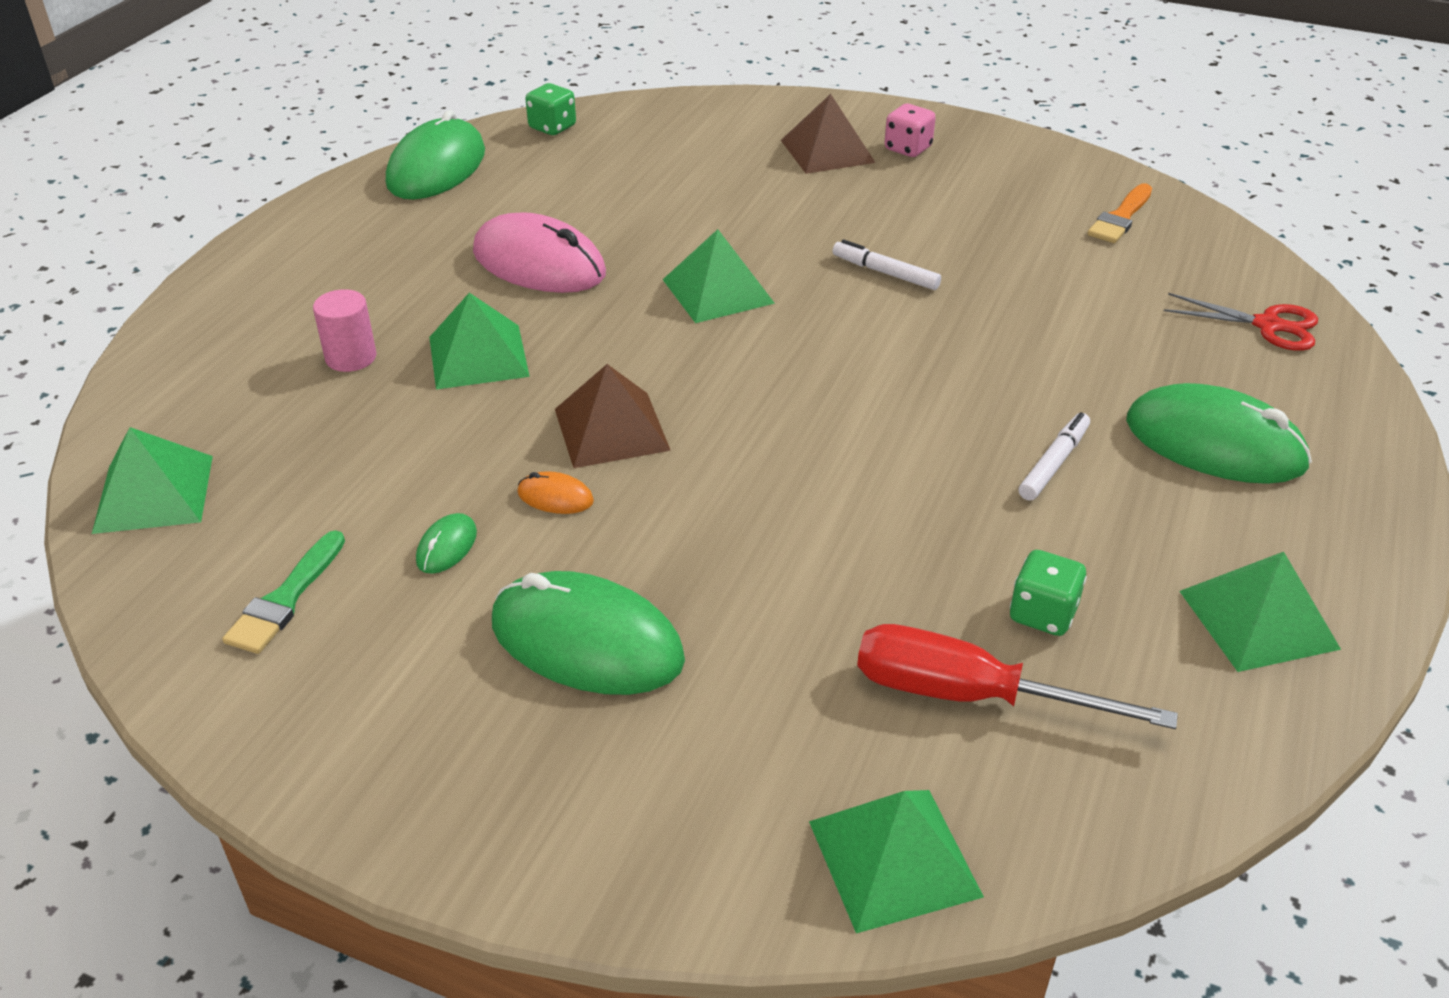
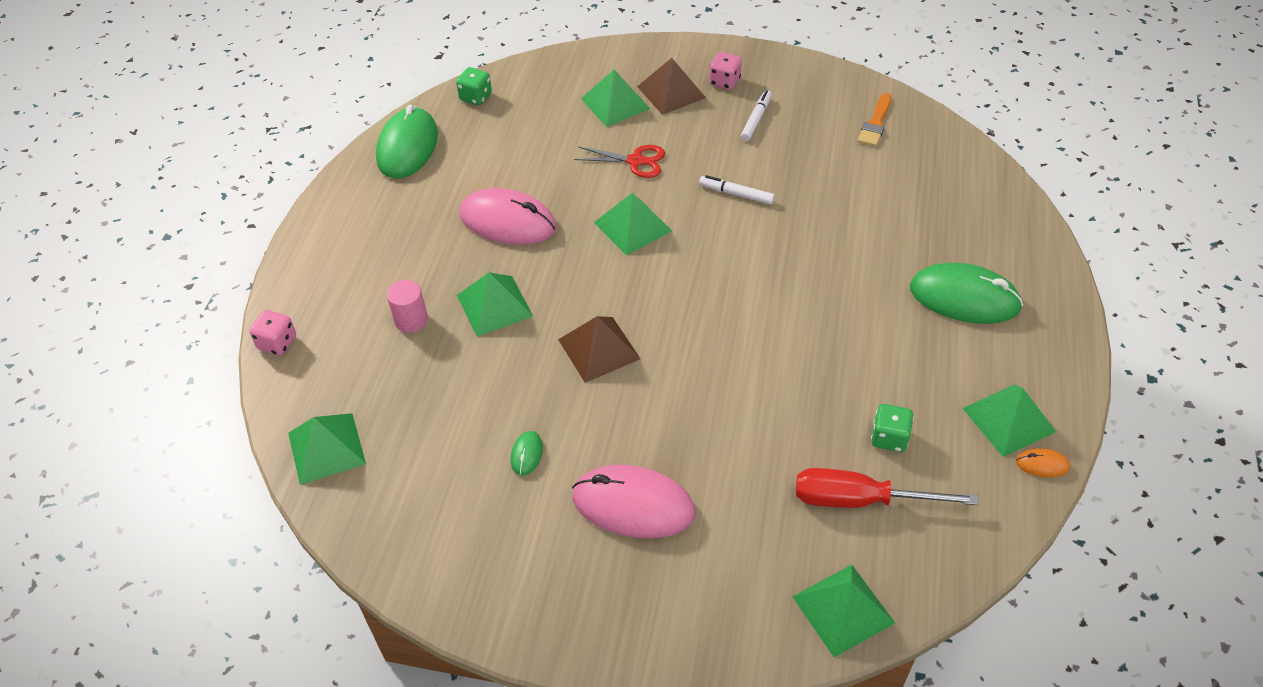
camera: 10 degrees left, 10 degrees up
green brush [222,530,345,654] -> none
green mouse [492,571,685,695] -> pink mouse [572,465,695,538]
orange mouse [517,471,594,514] -> orange mouse moved to [1016,448,1070,478]
white marker [1019,412,1090,501] -> white marker moved to [741,90,772,141]
red scissors [1164,293,1318,351] -> red scissors moved to [574,145,665,178]
none -> pink dice [249,310,296,356]
none -> green pyramid [581,70,650,127]

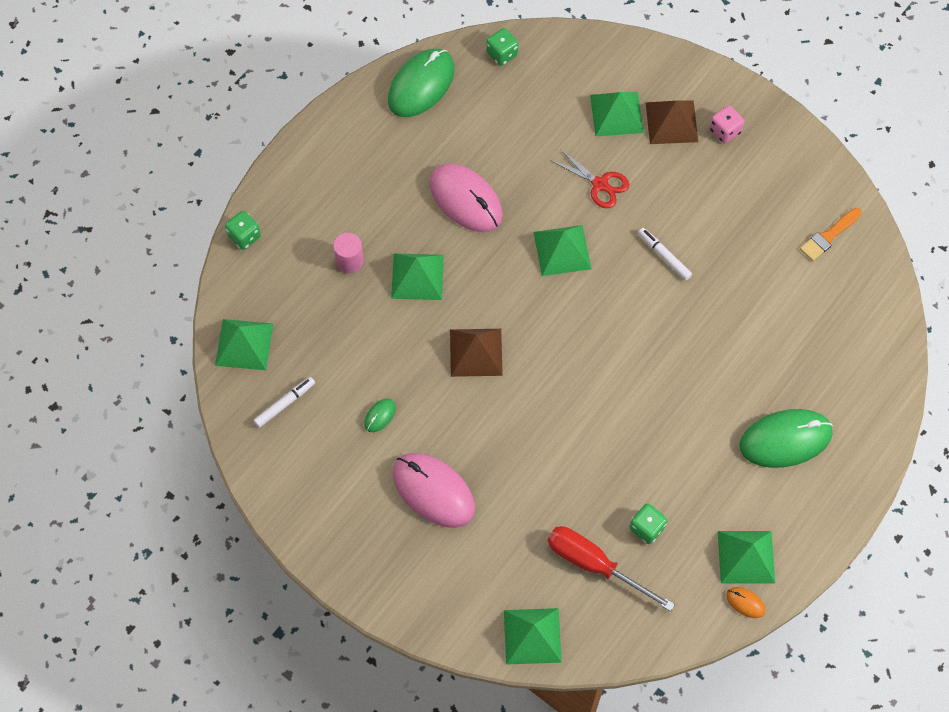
camera: 25 degrees right, 15 degrees up
pink dice [249,310,296,356] -> green dice [225,211,261,250]
white marker [741,90,772,141] -> white marker moved to [253,377,315,428]
green mouse [910,263,1023,324] -> green mouse turned 60 degrees counterclockwise [739,409,833,468]

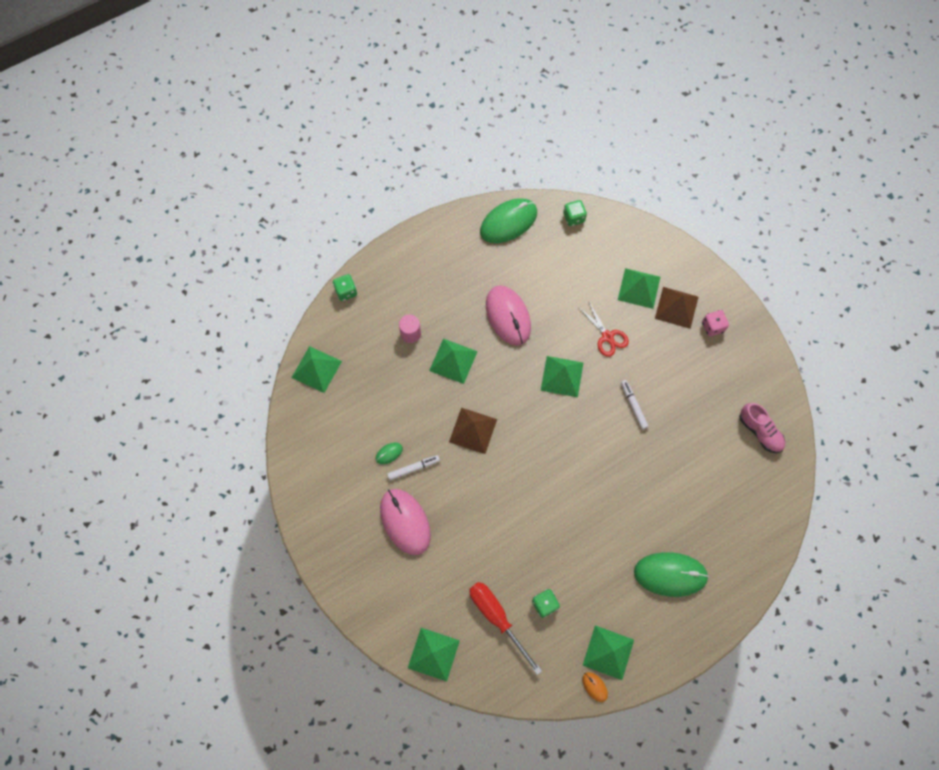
camera: 20 degrees right, 5 degrees up
white marker [253,377,315,428] -> white marker moved to [387,455,440,480]
orange brush [800,208,862,261] -> pink shoe [739,403,785,453]

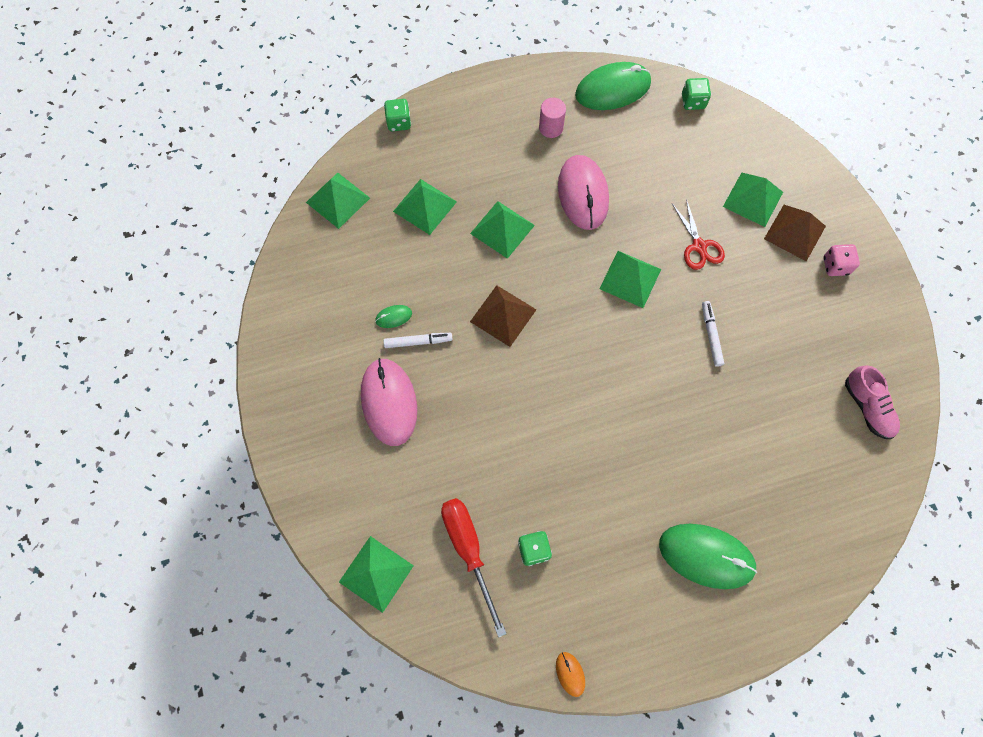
camera: 15 degrees right, 0 degrees up
pink cylinder [399,315,421,343] -> pink cylinder moved to [539,98,566,138]
green pyramid [583,625,634,680] -> green pyramid moved to [393,179,457,235]

